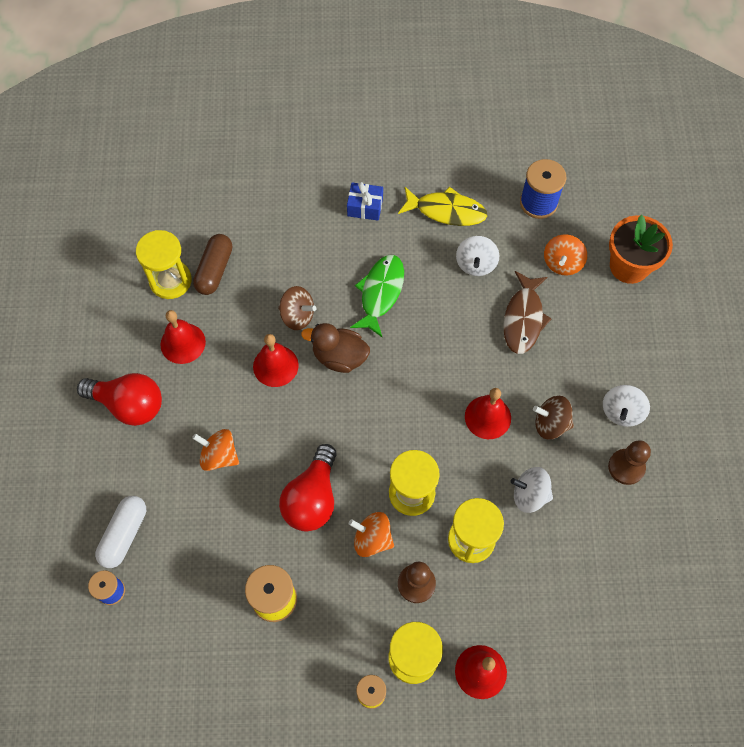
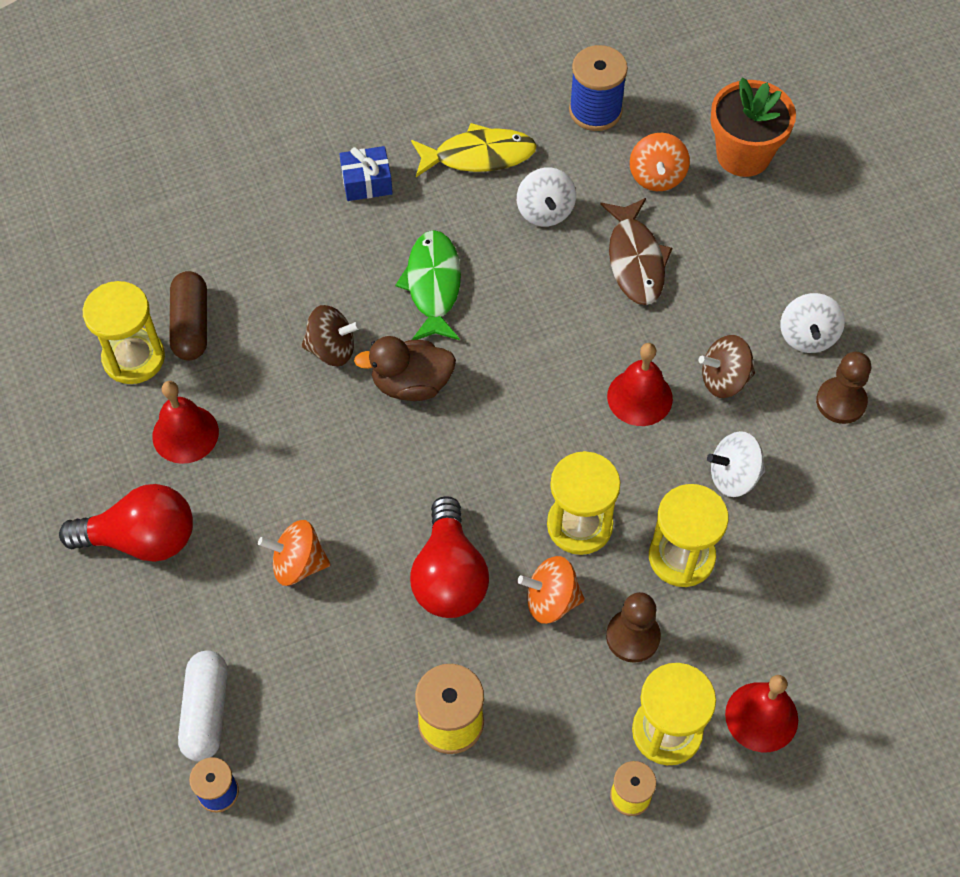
camera: 20 degrees left, 5 degrees down
red bell [253,334,299,387] -> none

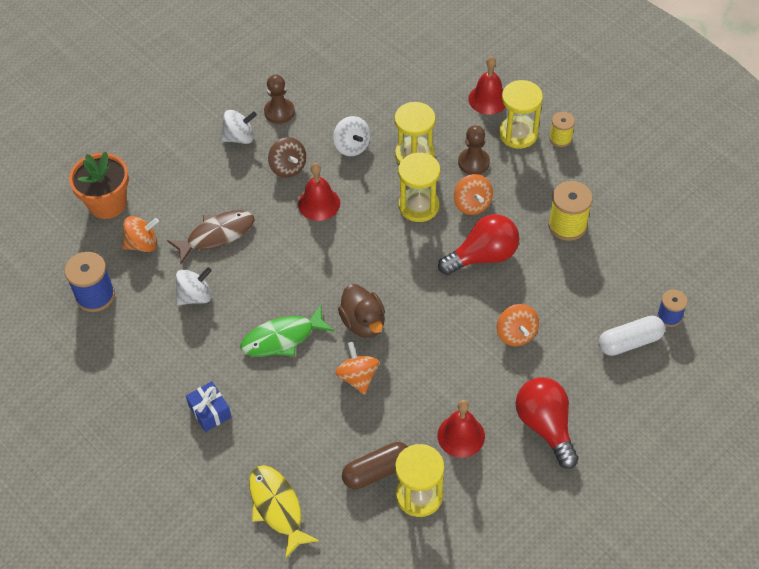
camera: 110 degrees left, 5 degrees down
brown spinning top [301,305,361,366] -> orange spinning top [335,342,379,395]
yellow fish [411,123,537,177] -> yellow fish moved to [249,465,319,559]

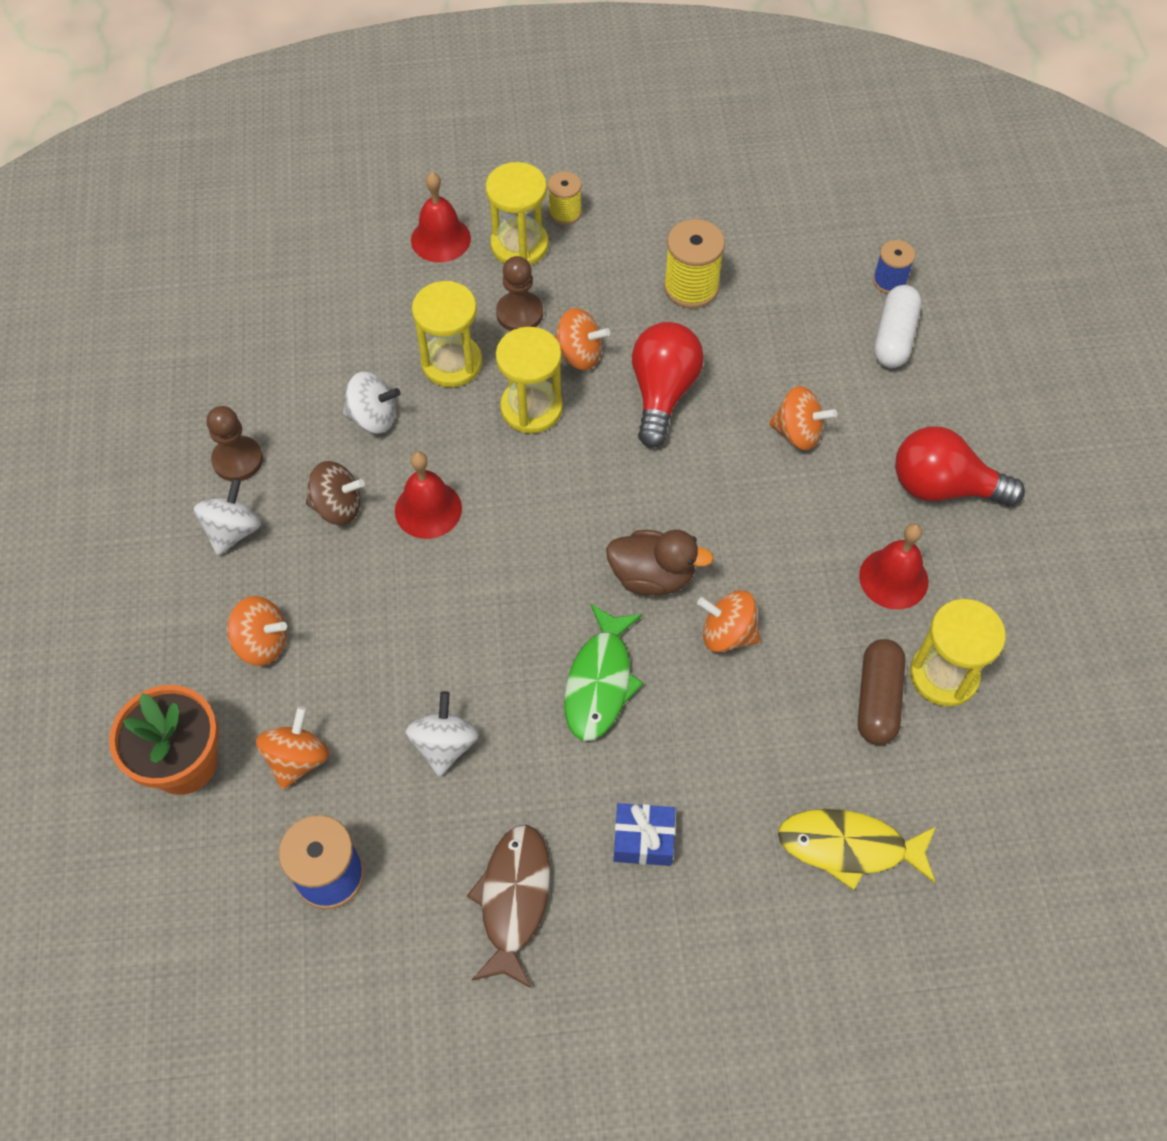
camera: 55 degrees left, 5 degrees up
brown fish [167,210,254,264] -> brown fish moved to [467,825,550,988]
none -> orange spinning top [227,596,287,666]

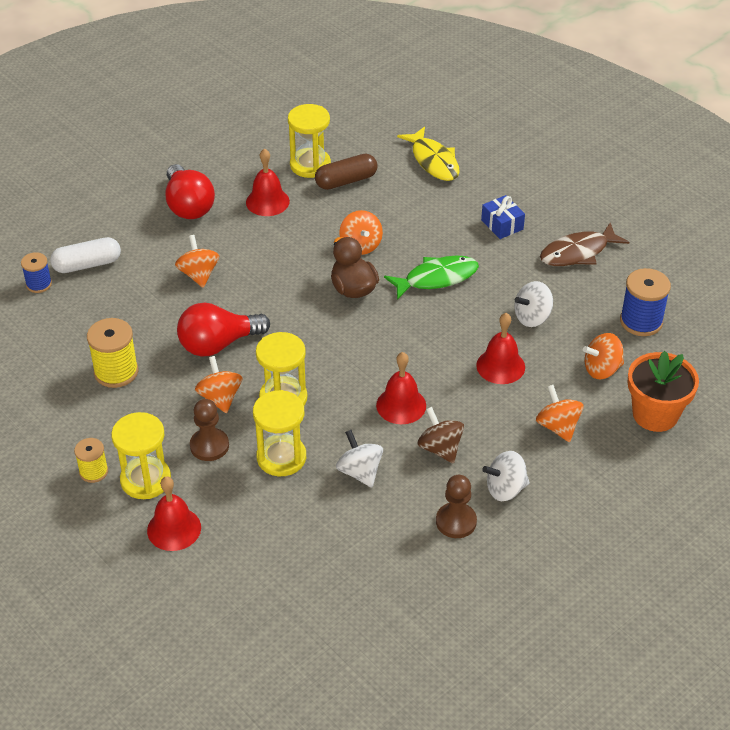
camera: 125 degrees left, 15 degrees down
none -> red bell [476,313,525,384]

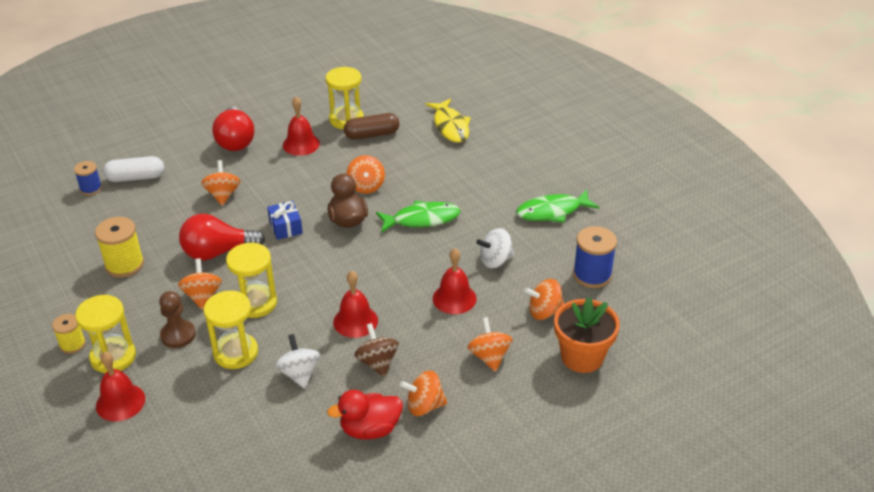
camera: 10 degrees right, 5 degrees down
brown pawn [436,475,477,538] -> red duck [327,390,403,440]
blue gift [481,195,525,239] -> blue gift moved to [267,201,303,240]
white spinning top [482,451,530,501] -> orange spinning top [399,371,447,416]
brown fish [540,223,629,266] -> green fish [516,190,599,223]

